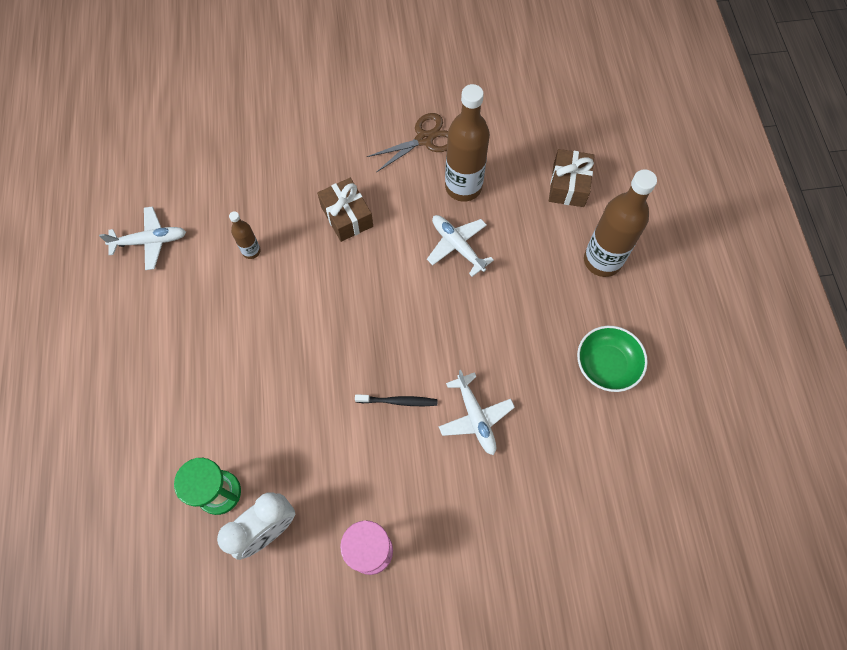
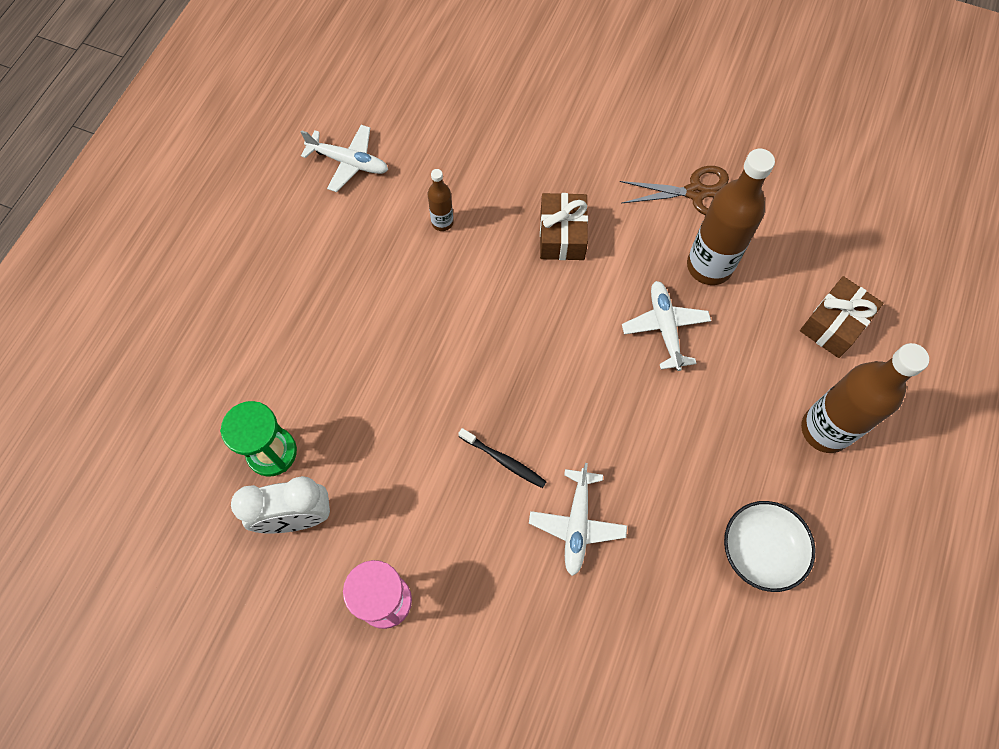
camera: 30 degrees right, 0 degrees up
green bowl [577,326,648,392] -> white bowl [724,501,816,592]

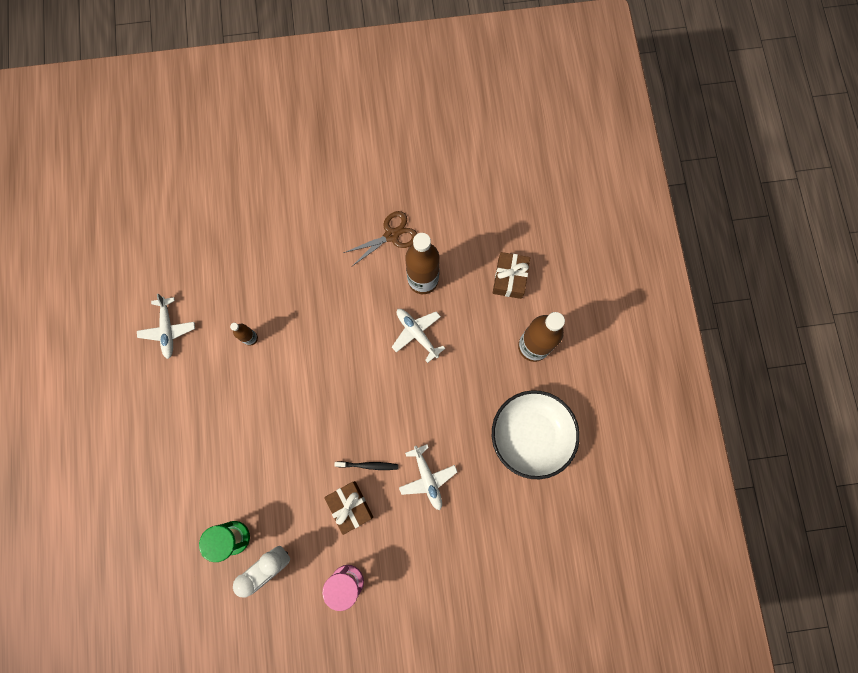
camera: 30 degrees left, 10 degrees up
white plane [301,125,388,192] -> white plane turned 90 degrees clockwise [137,294,195,359]
brown gift [540,193,588,260] -> brown gift moved to [324,481,373,535]
white bowl [724,501,816,592] -> white bowl [492,390,580,479], size x1.60

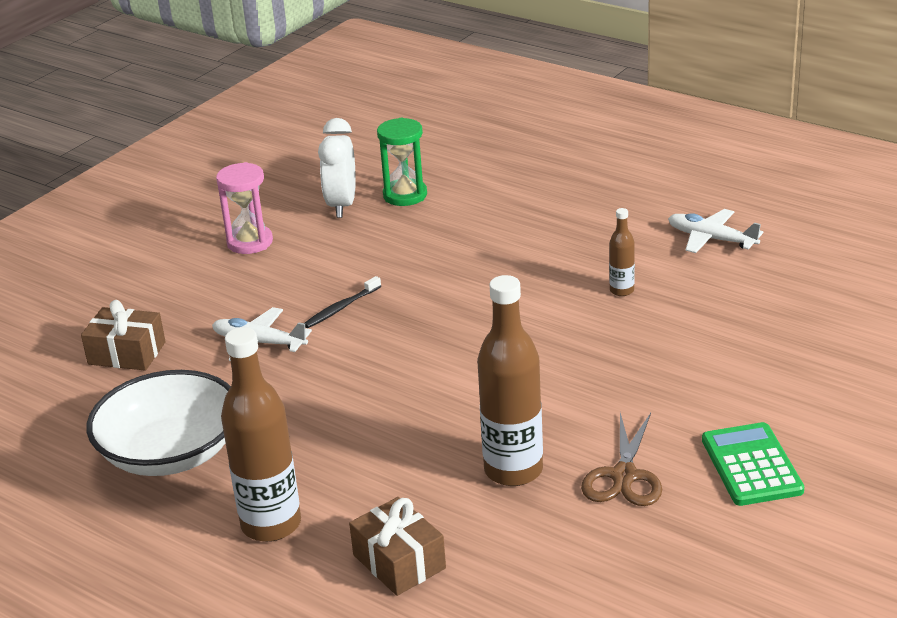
camera: 135 degrees right, 45 degrees down
brown gift [324,481,373,535] -> brown gift moved to [81,300,166,370]
white plane [392,309,445,363] -> none
none -> green calculator [702,422,804,506]

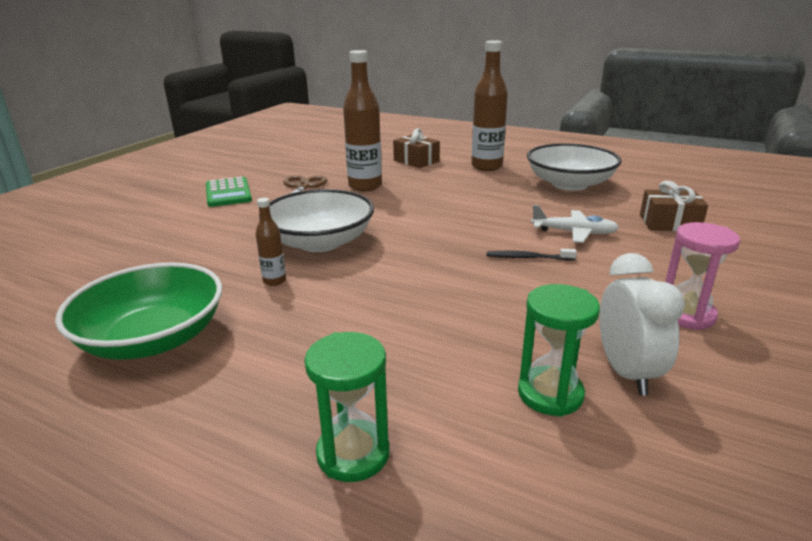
camera: 170 degrees right, 5 degrees down
black toothbrush [305,276,381,328] -> black toothbrush turned 120 degrees counterclockwise [486,249,577,260]
white plane [668,209,763,253] -> green bowl [55,262,222,360]
none -> white bowl [259,189,374,252]
none -> green hourglass [305,332,390,482]

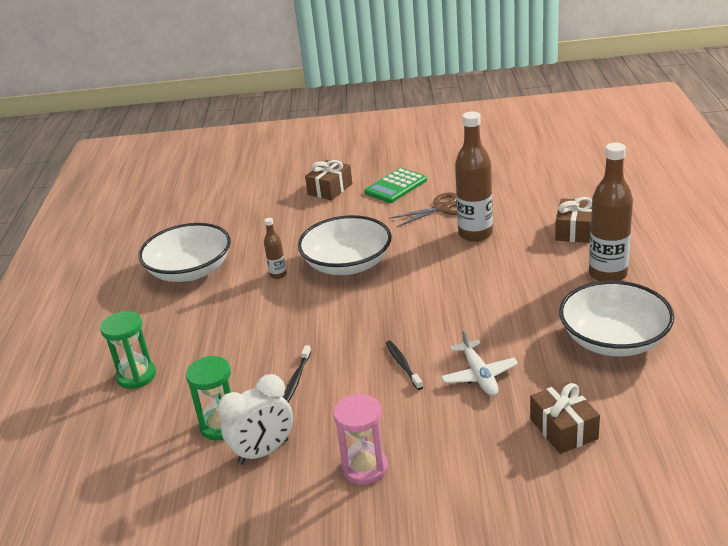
camera: 65 degrees right, 5 degrees up
green bowl [55,262,222,360] -> white bowl [138,223,231,282]
none -> black toothbrush [283,345,311,403]
none -> brown gift [305,160,352,201]

